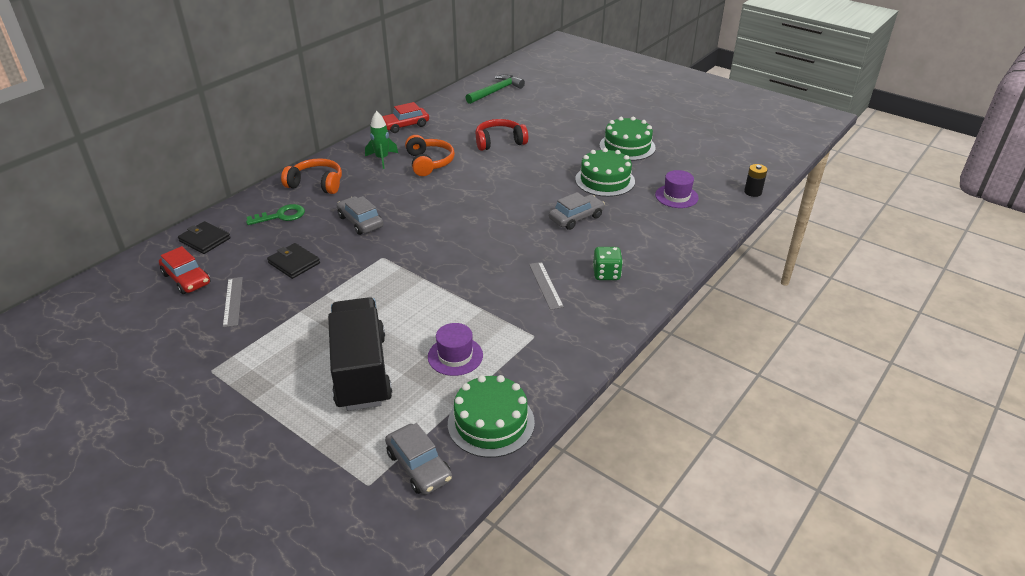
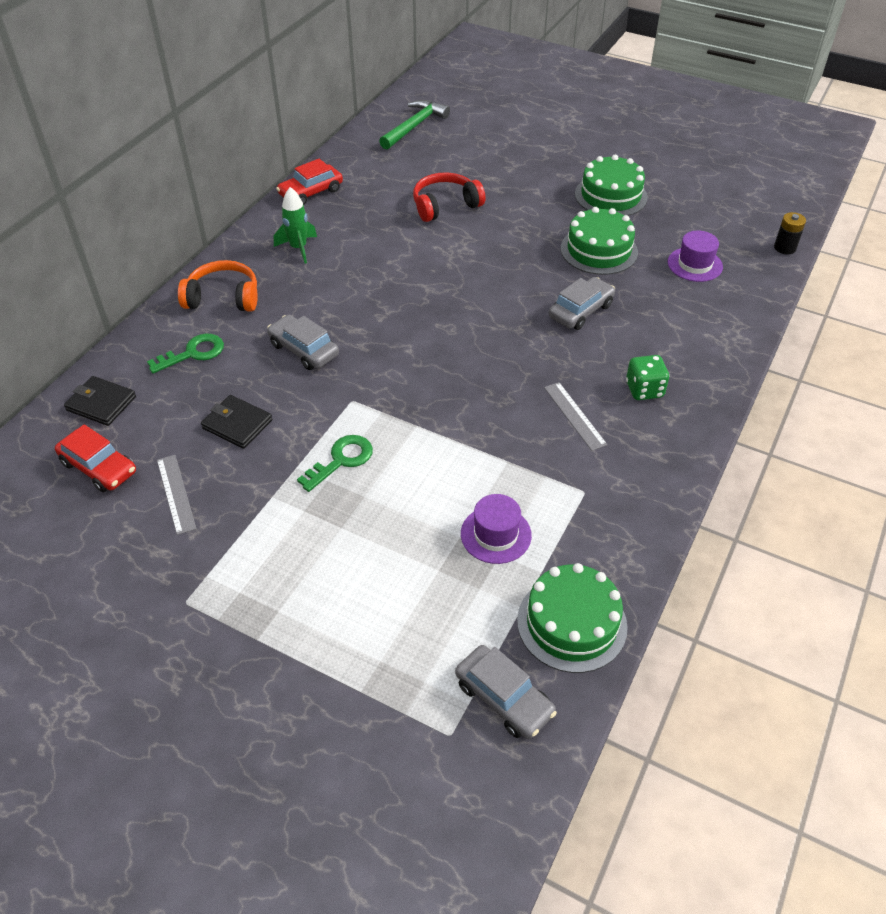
camera: 10 degrees left, 10 degrees up
black truck [328,297,392,411] -> none
orange headphones [405,135,455,176] -> none
none -> green key [297,435,373,492]

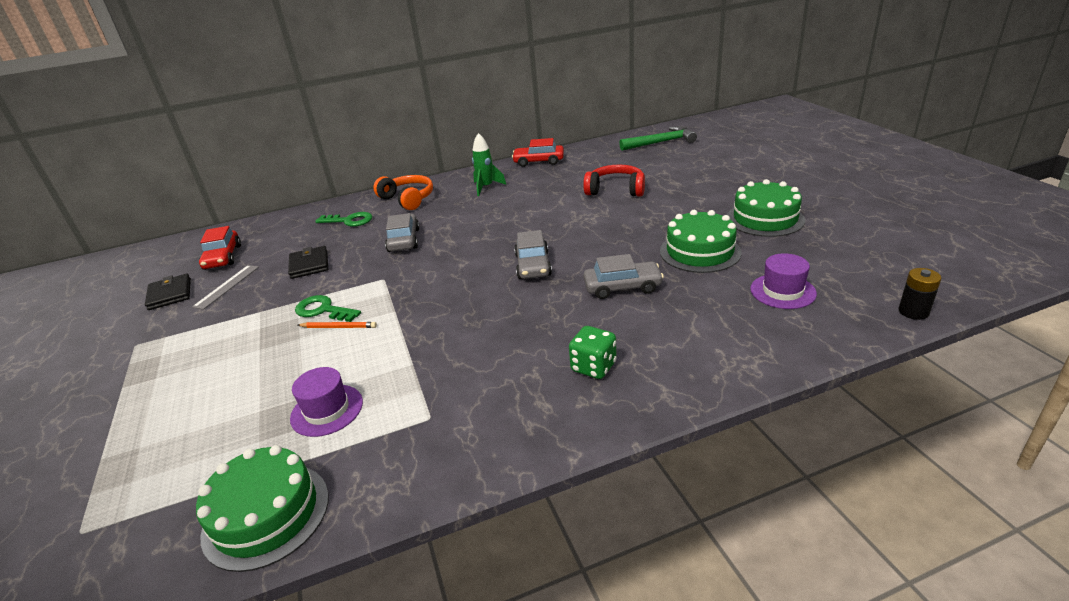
camera: 45 degrees right, 15 degrees down
black wallet [64,376,136,426] -> black wallet moved to [145,274,191,310]
green key [297,435,373,492] -> green key turned 150 degrees counterclockwise [295,295,361,322]
grey car [455,645,557,739] -> grey car moved to [514,230,552,279]
grey ruler [544,382,607,451] -> none
none -> orange pencil [298,322,377,328]

